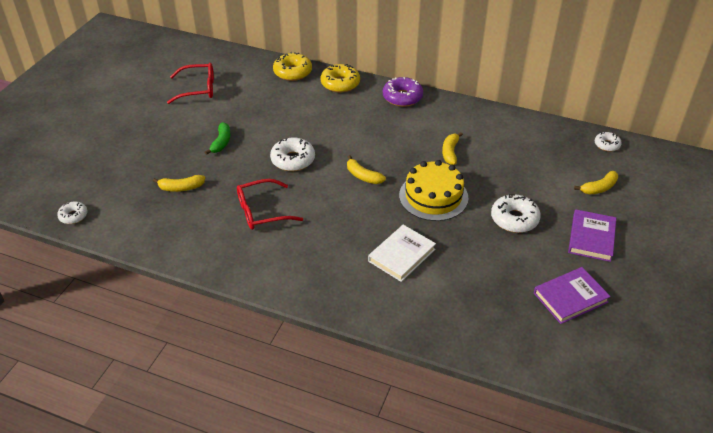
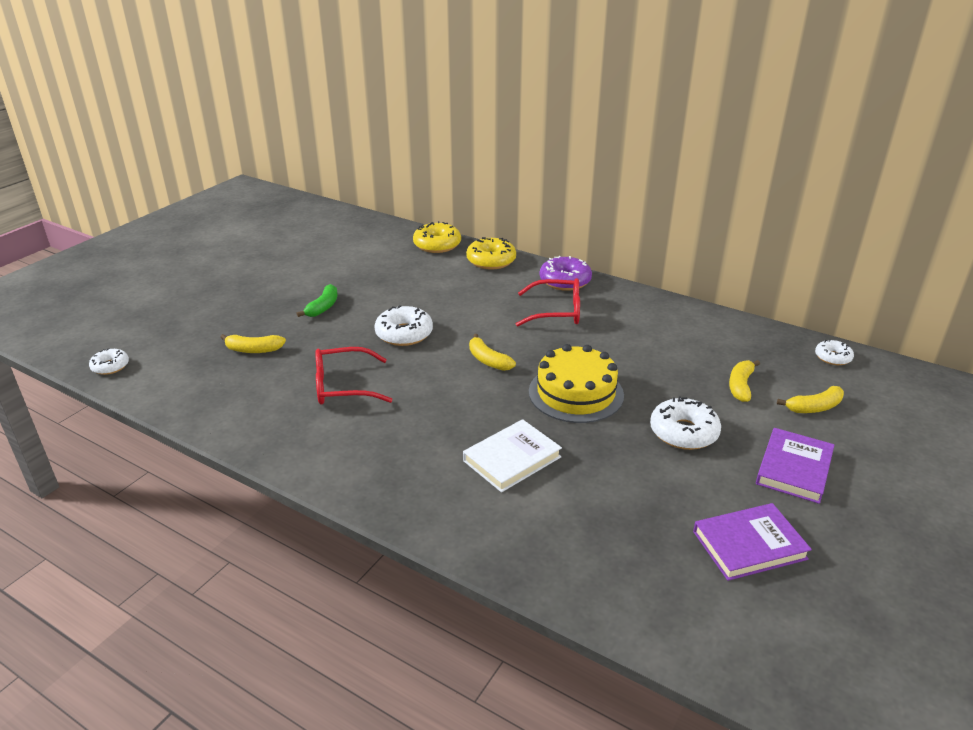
camera: 10 degrees right, 10 degrees down
red glasses [167,63,214,104] -> red glasses moved to [516,278,580,327]
yellow banana [442,132,463,165] -> yellow banana moved to [729,360,760,402]

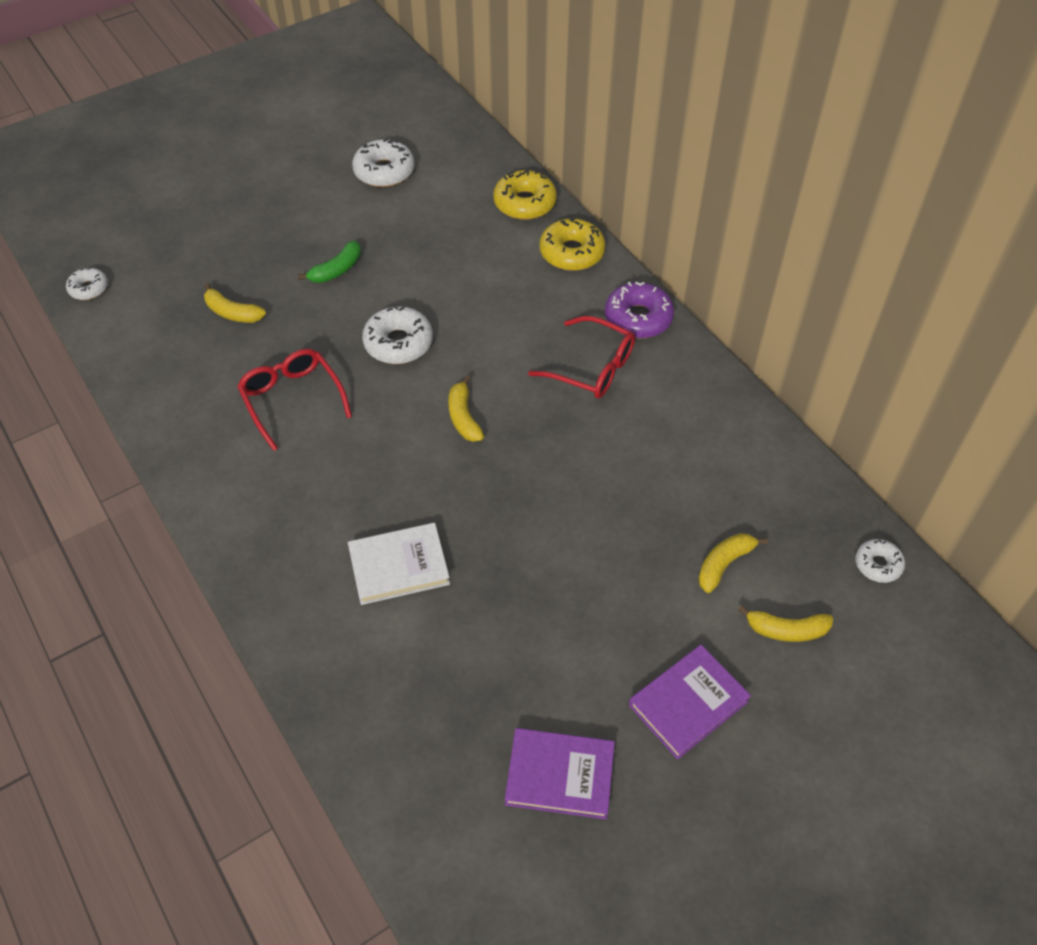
camera: 25 degrees right, 20 degrees up
red glasses [315,347,392,405] -> red glasses turned 45 degrees clockwise [237,349,352,451]
yellow cake [529,344,624,423] -> none
white donut [650,396,721,450] -> white donut moved to [352,138,415,187]

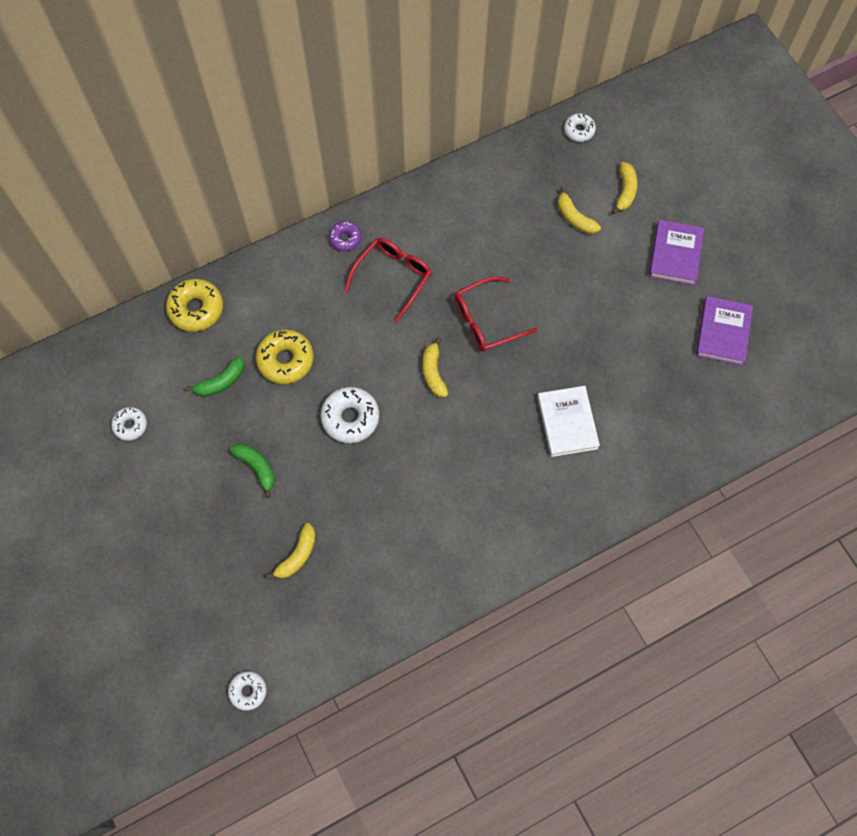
camera: 85 degrees left, 15 degrees up
red glasses [237,349,352,451] -> red glasses moved to [454,276,538,352]
white donut [352,138,415,187] -> white donut [111,407,147,441], size x0.60
yellow banana [448,375,484,442] -> yellow banana turned 90 degrees clockwise [423,337,448,397]
yellow donut [540,218,605,271] -> yellow donut moved to [256,330,313,384]
purple donut [605,282,674,339] -> purple donut [329,221,362,251], size x0.60
purple book [629,645,751,760] -> purple book turned 45 degrees clockwise [649,220,704,285]
none -> green banana [185,356,244,397]

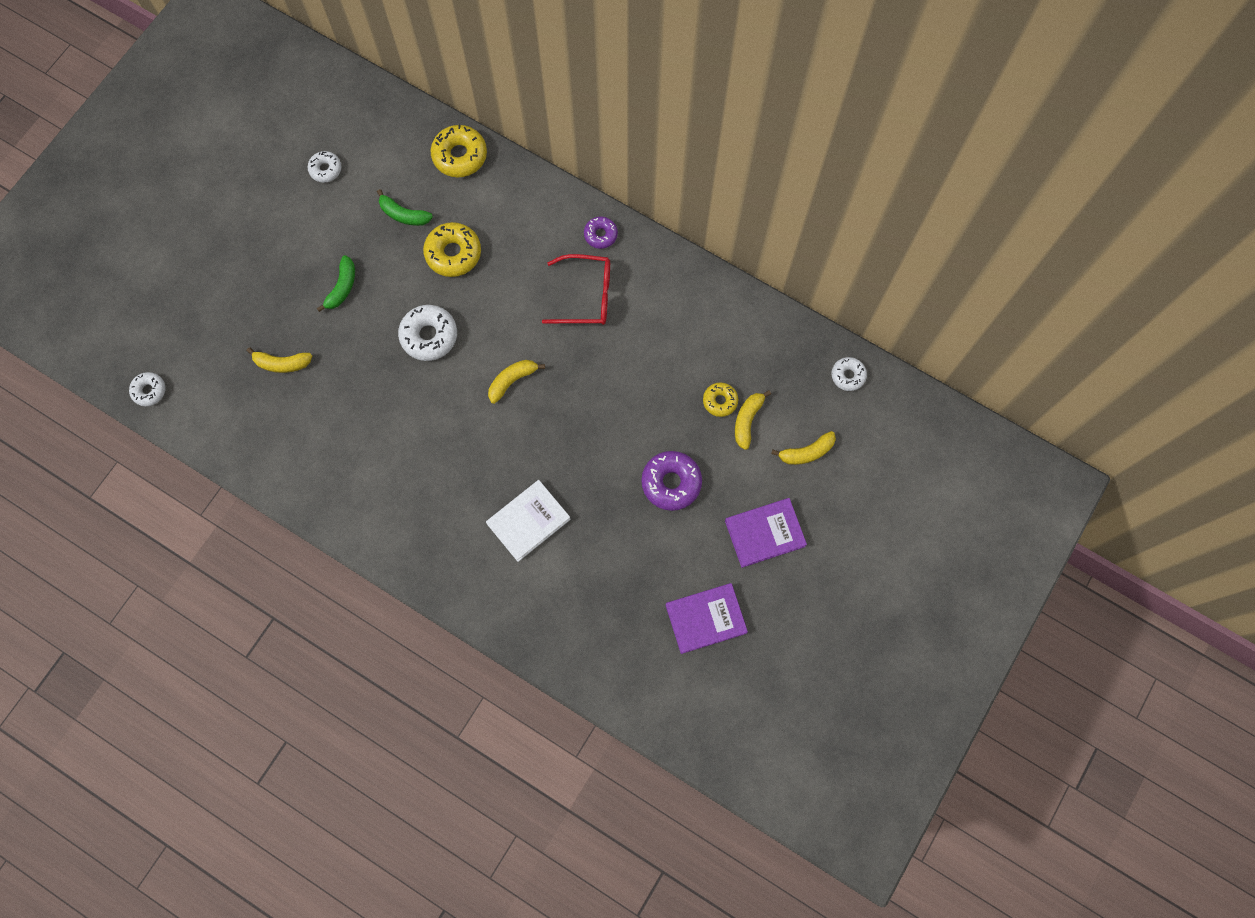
camera: 60 degrees right, 5 degrees up
red glasses [454,276,538,352] -> none
none -> purple donut [641,451,702,511]
none -> yellow donut [703,382,738,417]

